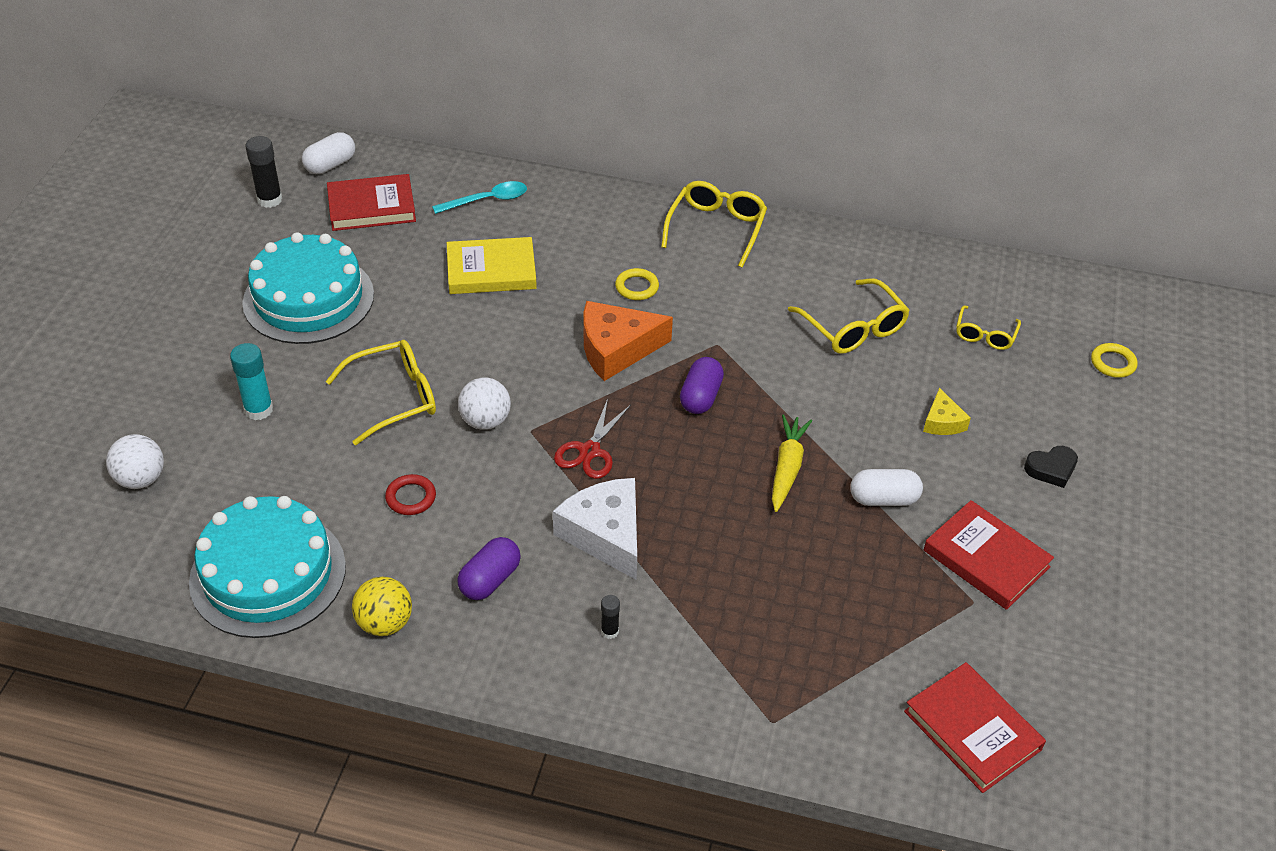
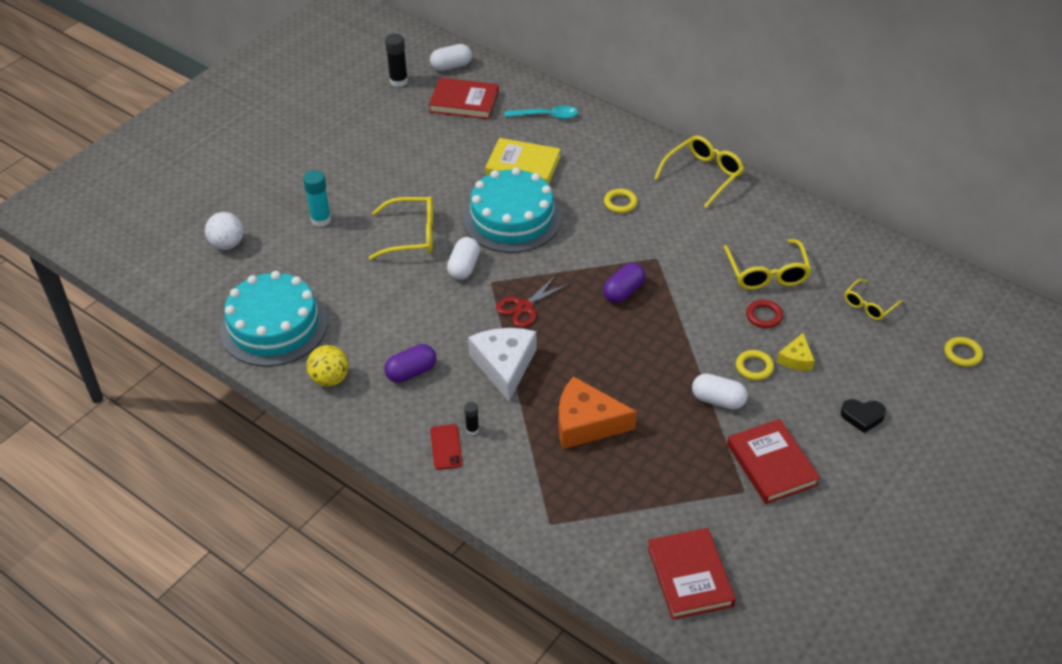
camera: 25 degrees right, 0 degrees up
turquoise cake [242,232,374,344] -> turquoise cake moved to [463,167,562,253]
red ring [385,474,436,515] -> red ring moved to [746,300,783,328]
white ball [458,378,511,430] -> white capsule [447,237,480,280]
orange cheese [583,301,673,381] -> orange cheese moved to [559,376,637,449]
yellow carrot [772,415,812,512] -> none
none -> red phone [430,424,462,470]
none -> yellow ring [736,350,774,380]

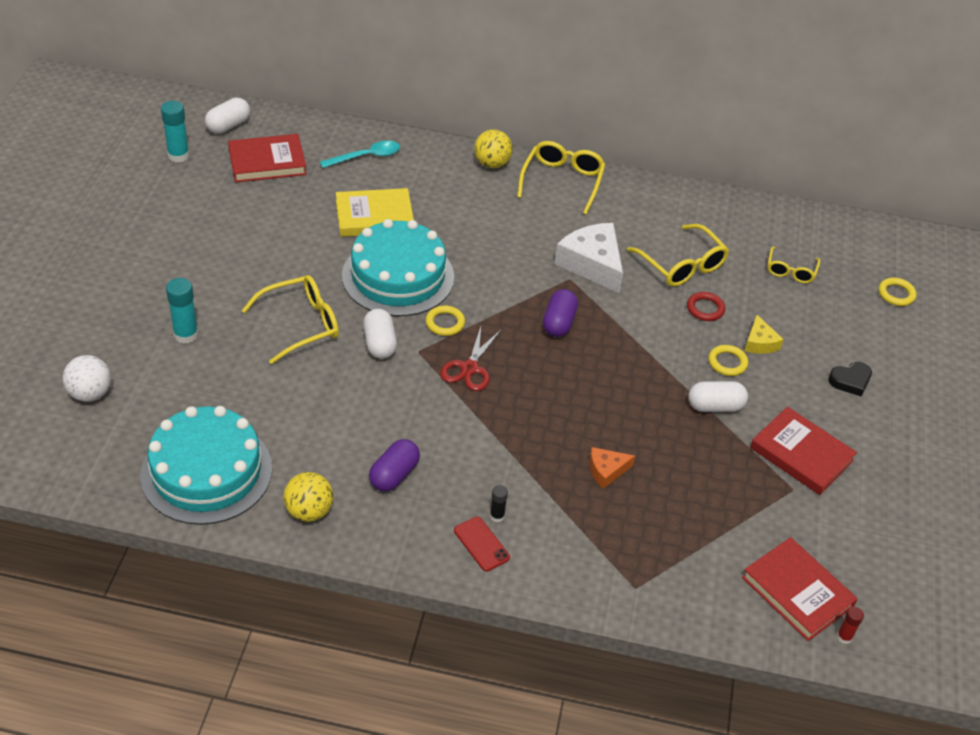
camera: 30 degrees left, 0 degrees up
black glue stick [385,34,408,87] -> turquoise glue stick [161,101,189,162]
white cheese [468,328,537,401] -> white cheese moved to [554,223,623,293]
orange cheese [559,376,637,449] -> orange cheese [589,447,635,489], size x0.52
yellow ring [604,189,638,213] -> yellow ring moved to [426,306,465,336]
none -> yellow ball [474,129,513,168]
none -> red glue stick [837,607,864,644]

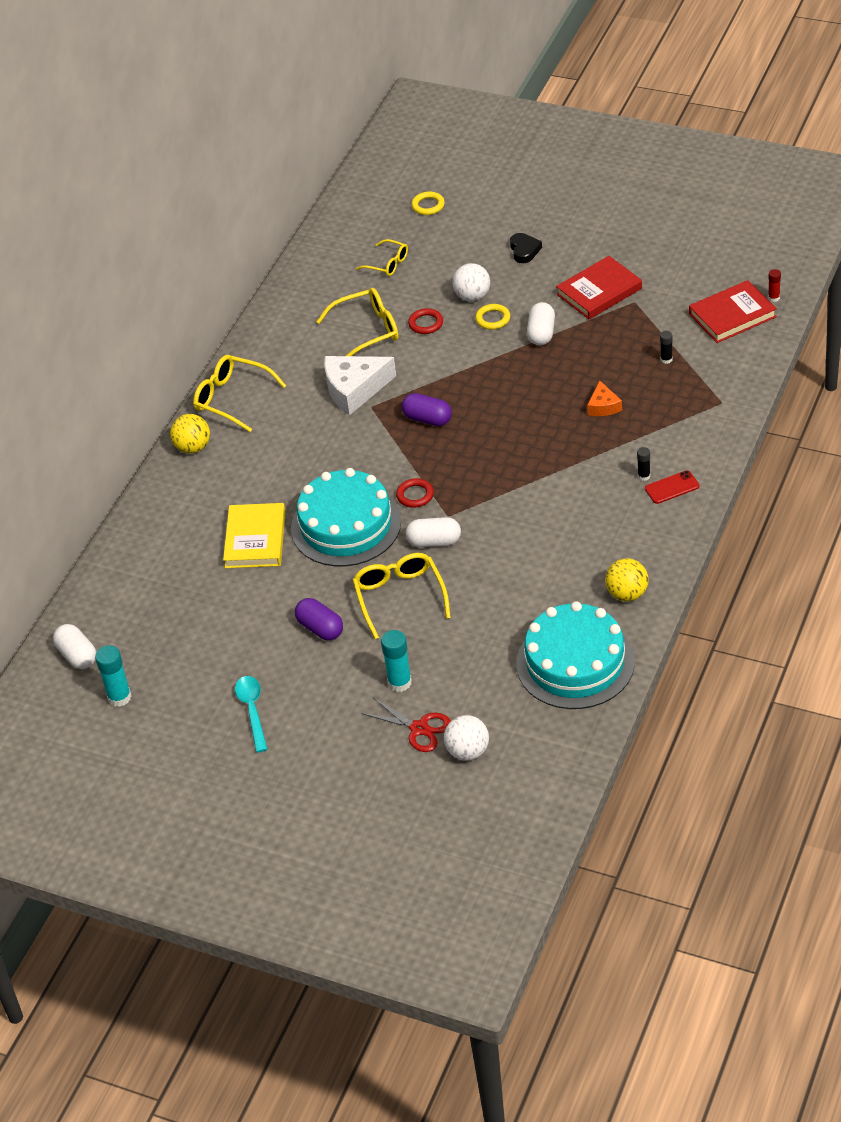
camera: 70 degrees left, 0 degrees up
red book [228,134,307,183] -> none
turquoise spoon [320,141,400,168] -> turquoise spoon moved to [235,676,268,752]
purple capsule [369,439,420,492] -> purple capsule moved to [295,598,343,640]
yellow ring [426,306,465,336] -> red ring [396,478,434,508]
red scissors [440,327,501,391] -> red scissors moved to [361,698,451,752]
yellow cheese [744,315,784,354] -> white ball [452,263,490,301]
none -> black glue stick [660,331,673,364]

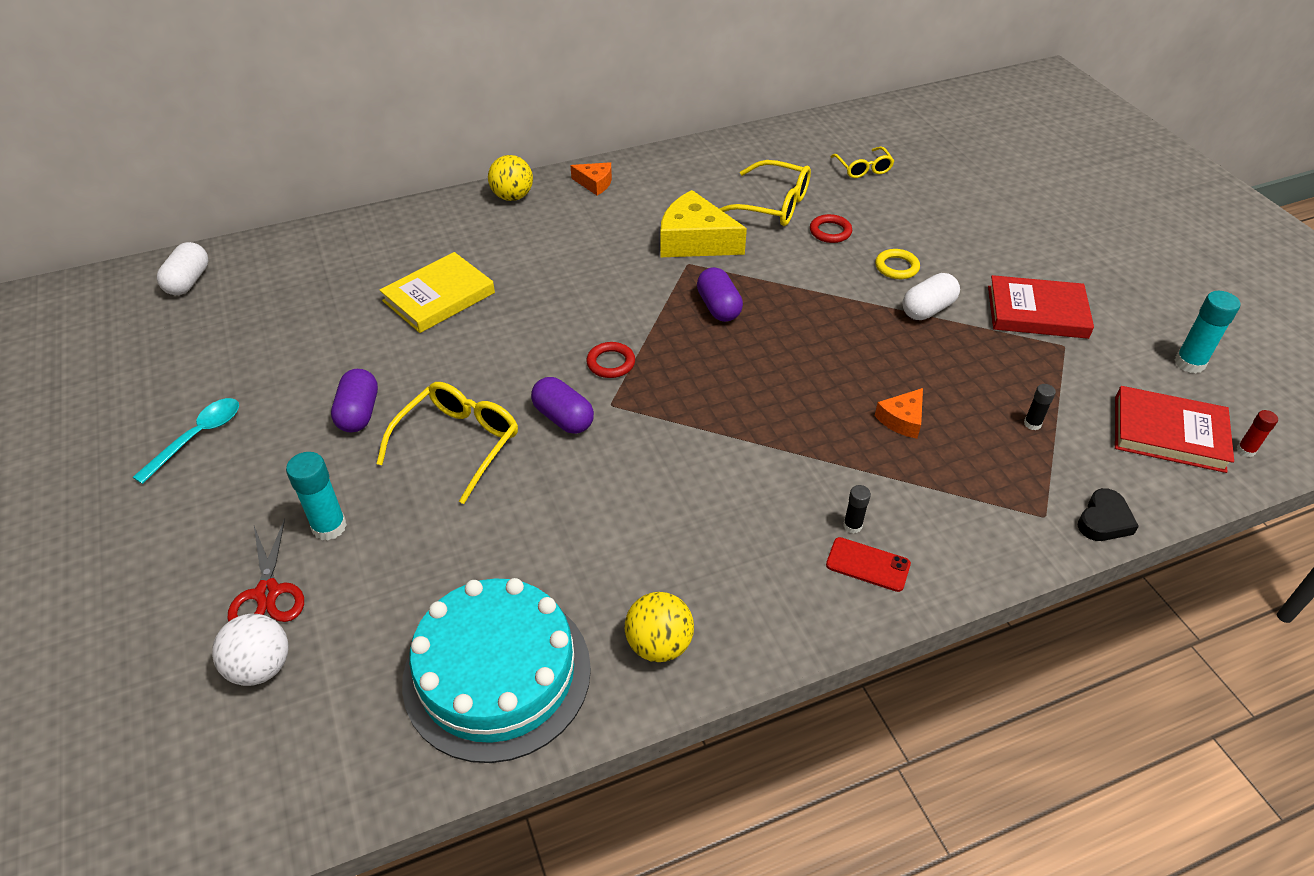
camera: 40 degrees right, 0 degrees up
turquoise glue stick [95,645,132,707] -> turquoise glue stick moved to [1174,291,1240,373]
yellow glasses [193,355,286,432] -> orange cheese [570,162,612,195]
turquoise cake [291,468,401,566] -> none
white cheese [324,356,396,415] -> yellow cheese [660,190,747,257]
white capsule [406,517,461,547] -> purple capsule [531,377,594,434]
yellow ring [411,192,445,215] -> none
white ball [452,263,490,301] -> none
black heart [510,233,542,263] -> black heart moved to [1078,488,1139,541]

